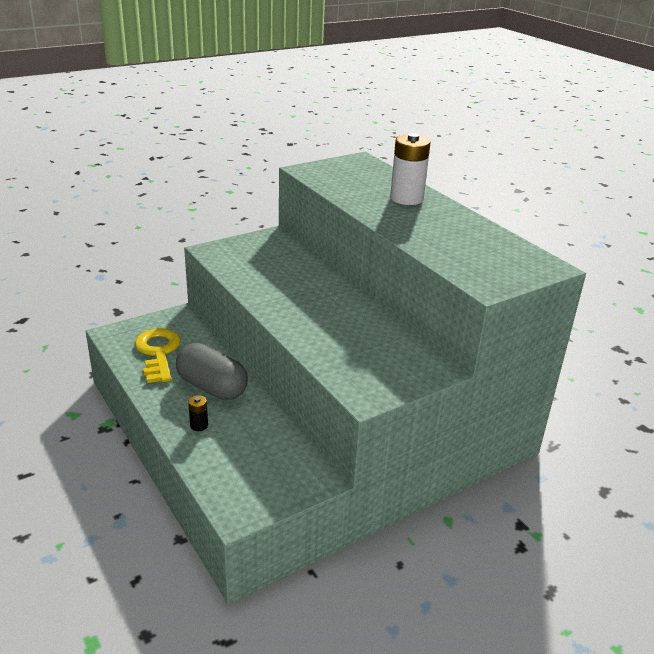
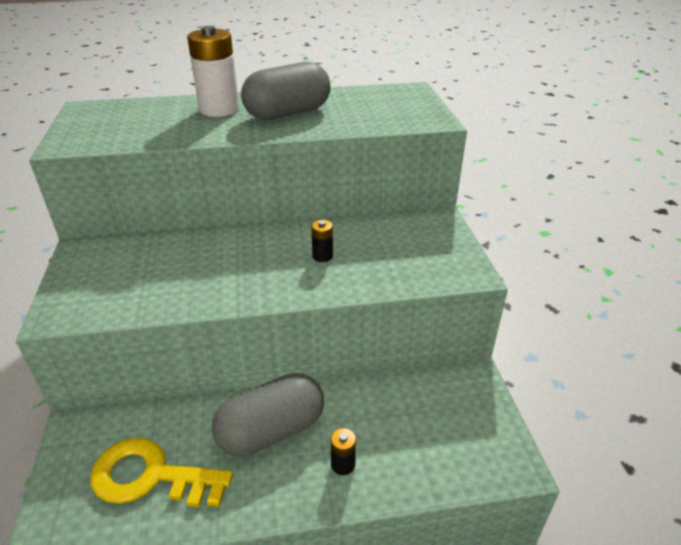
camera: 65 degrees left, 5 degrees up
none -> grey capsule [241,62,331,120]
none -> black battery [311,220,333,262]

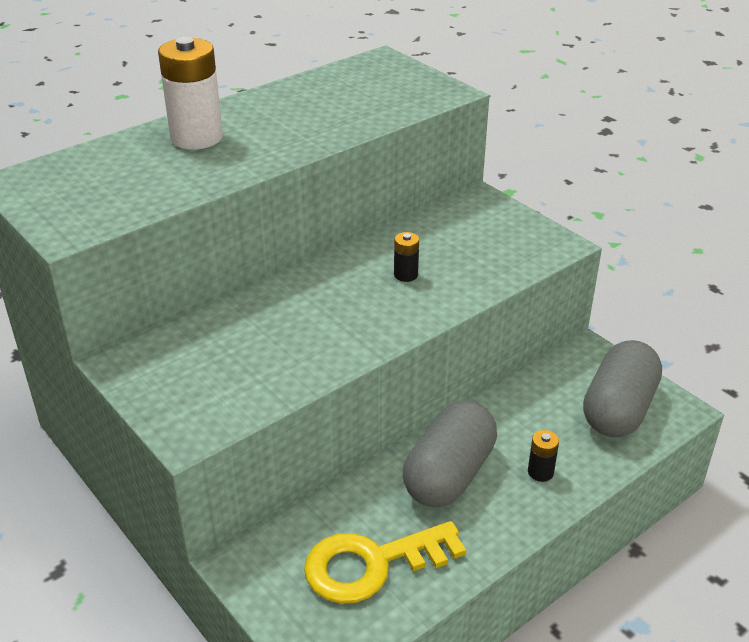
camera: 30 degrees left, 0 degrees up
grey capsule [241,62,331,120] -> grey capsule moved to [583,340,662,437]

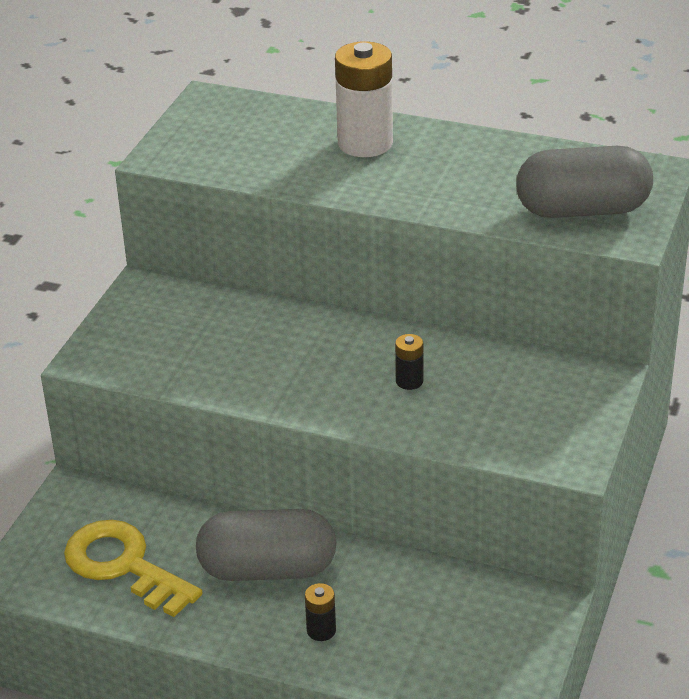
camera: 60 degrees right, 0 degrees up
grey capsule [583,340,662,437] -> grey capsule moved to [516,146,653,218]

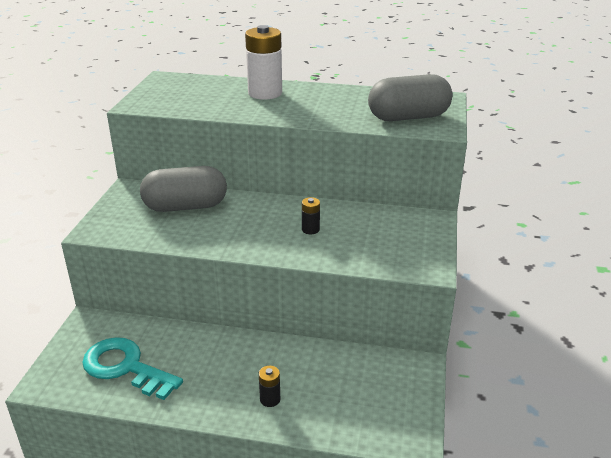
camera: 10 degrees left, 5 degrees down
yellow key [64,520,202,617] -> turquoise key [82,337,183,400]
grey capsule [196,509,337,581] -> grey capsule moved to [140,166,227,212]

